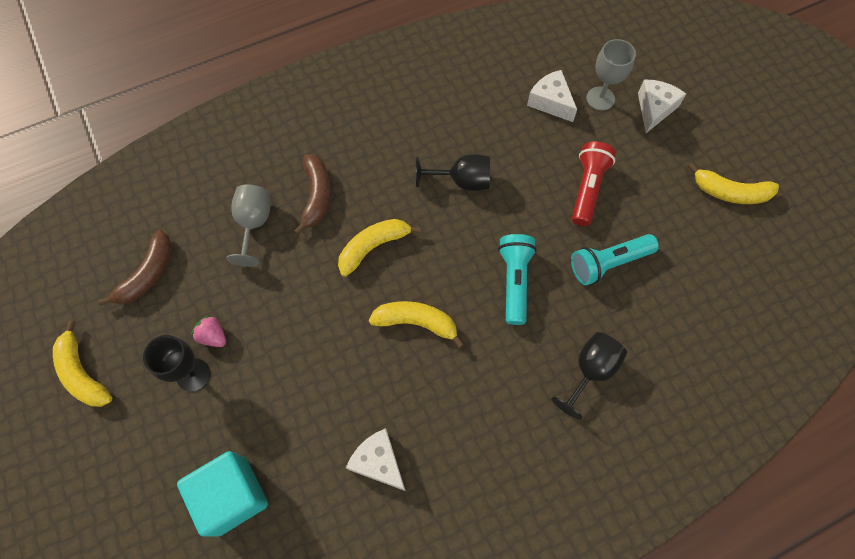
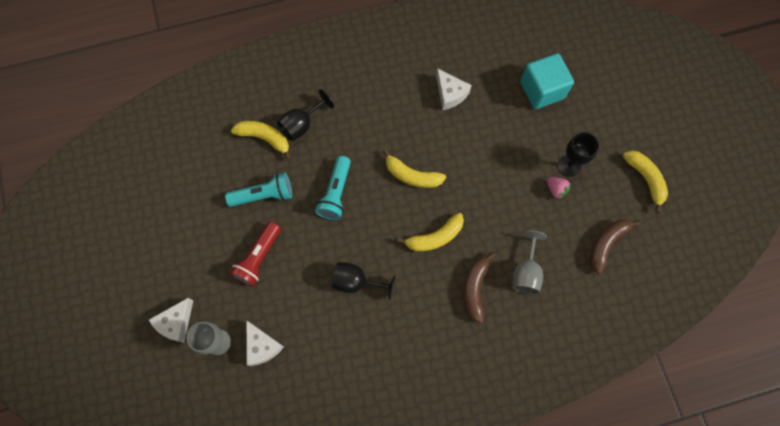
camera: 170 degrees left, 5 degrees up
yellow banana [688,163,779,204] -> yellow banana moved to [231,121,291,160]

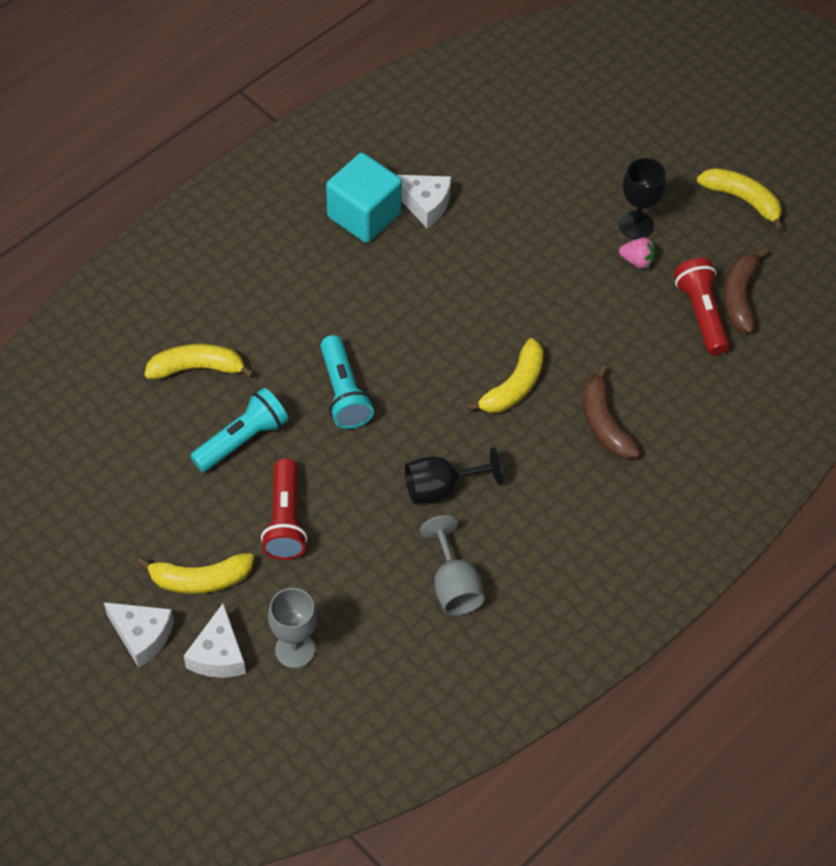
camera: 30 degrees left, 15 degrees down
white cheese [246,320,284,366] -> white cheese moved to [104,602,174,668]
black goblet [277,89,334,141] -> none
yellow banana [383,149,446,188] -> yellow banana moved to [137,553,254,594]
grey goblet [513,230,547,294] -> grey goblet moved to [420,515,485,616]
turquoise cube [520,53,574,109] -> turquoise cube moved to [326,153,402,243]
none -> red flashlight [674,258,729,355]

